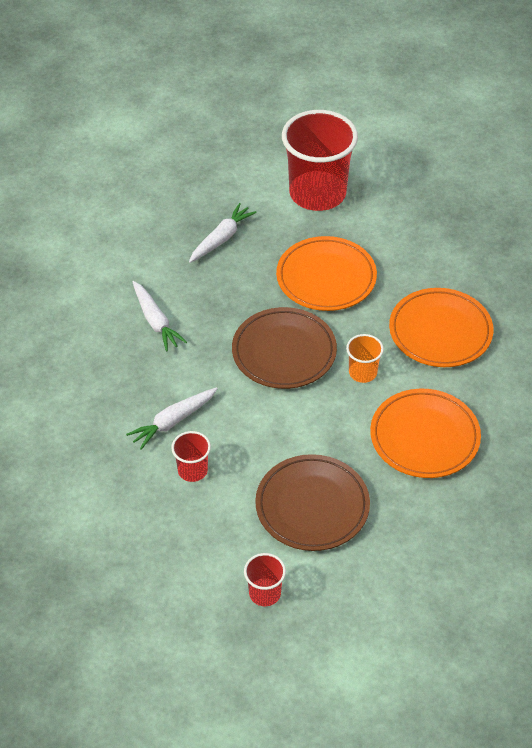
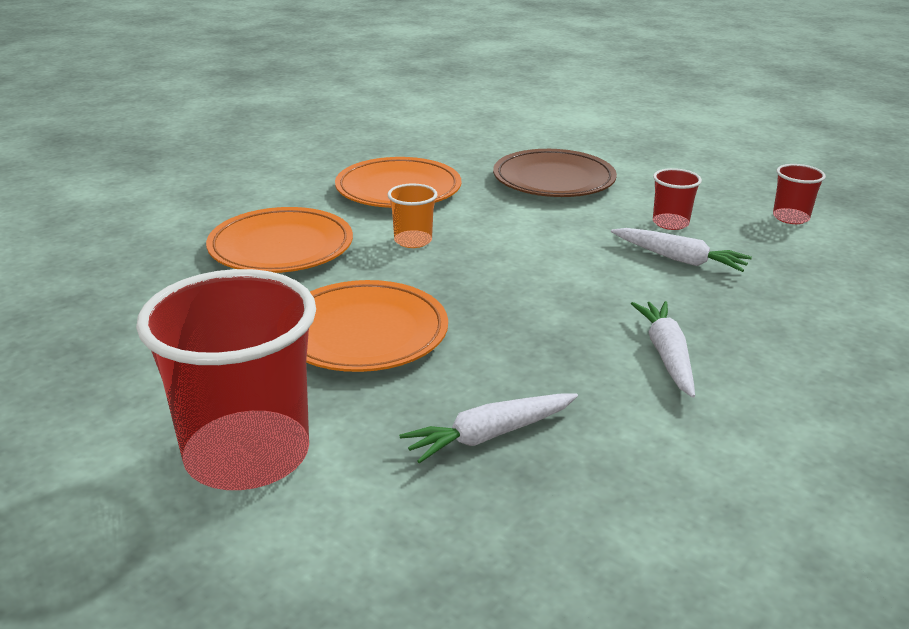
camera: 155 degrees left, 20 degrees down
white carrot [126,387,218,450] -> white carrot turned 45 degrees clockwise [611,228,752,272]
brown plate [232,307,337,389] -> none
red cup [244,553,286,606] -> red cup moved to [773,164,826,224]

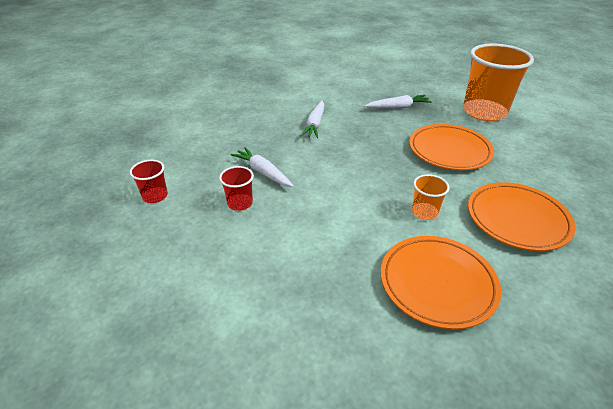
camera: 165 degrees left, 10 degrees up
red cup [136,269,316,490] -> orange cup [463,44,534,121]
brown plate [493,149,617,197] -> none

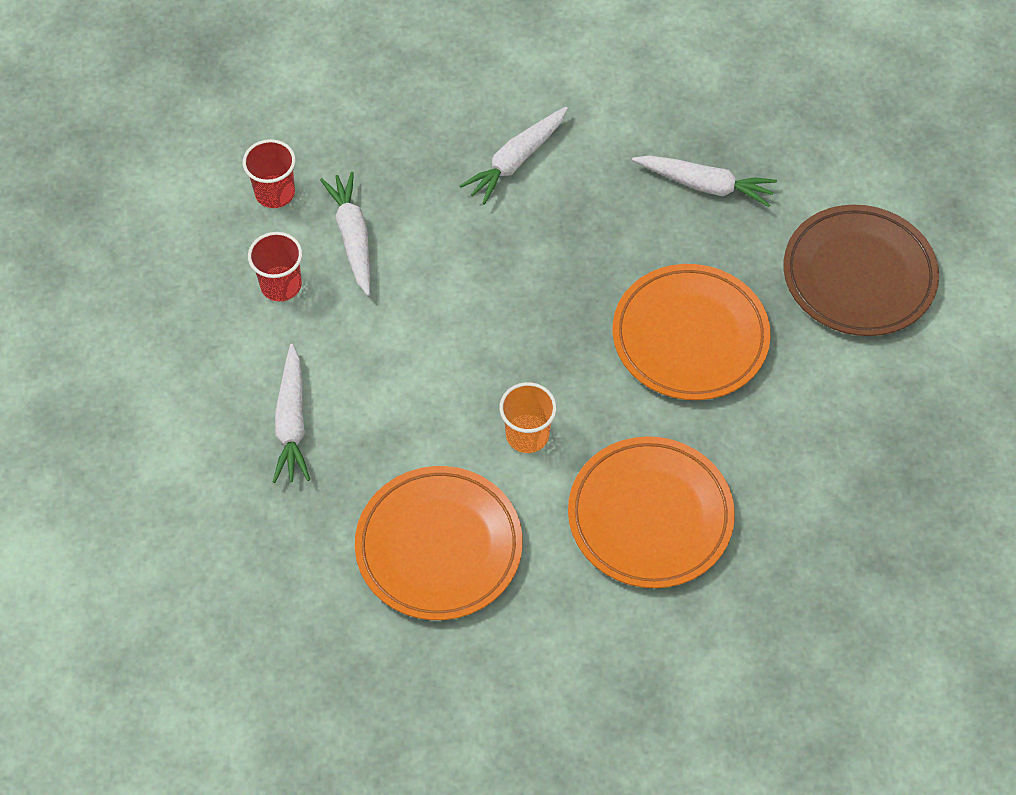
camera: 30 degrees right, 20 degrees up
red cup [130,160,168,203] -> red cup moved to [243,139,296,208]
orange cup [463,44,534,121] -> brown plate [783,204,939,336]
none -> white carrot [273,344,310,483]

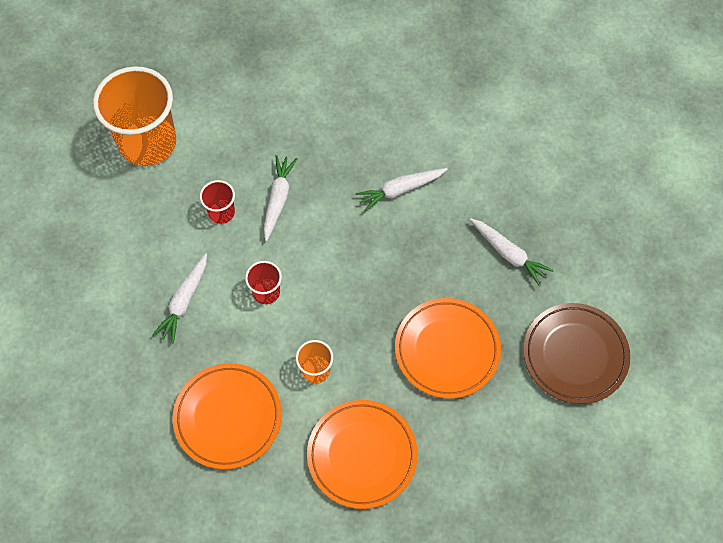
camera: 25 degrees right, 5 degrees up
red cup [243,139,296,208] -> red cup moved to [245,261,282,304]
none -> orange cup [93,66,177,166]

